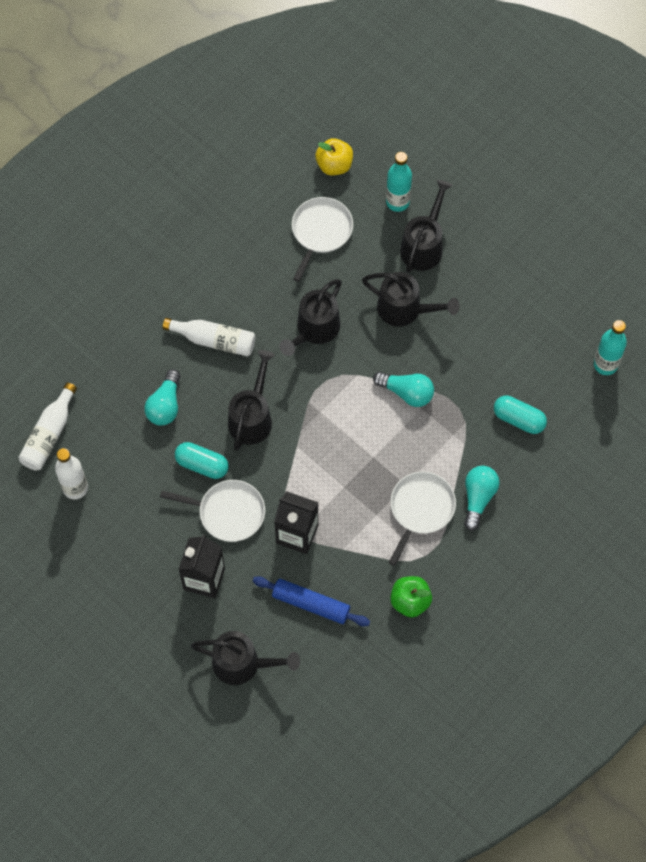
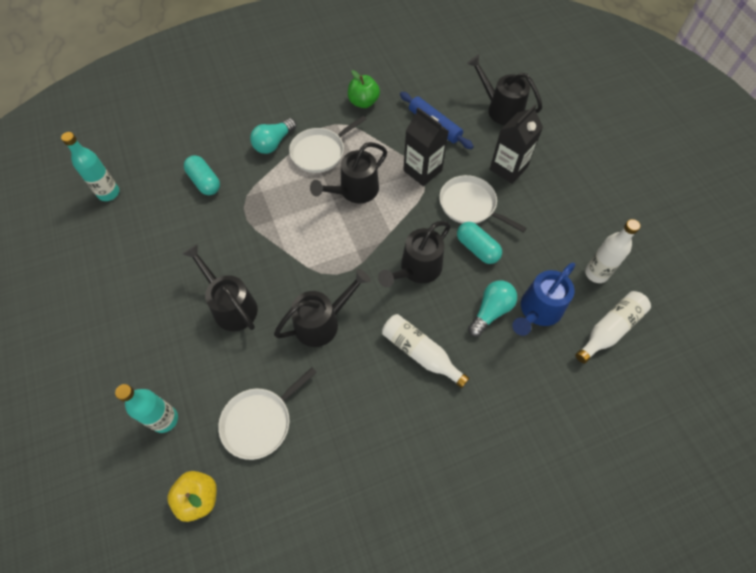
camera: 155 degrees left, 5 degrees down
turquoise light bulb [373,372,434,407] -> none
black watering can [400,180,453,273] -> black watering can moved to [310,142,387,203]
none -> blue watering can [512,263,575,336]

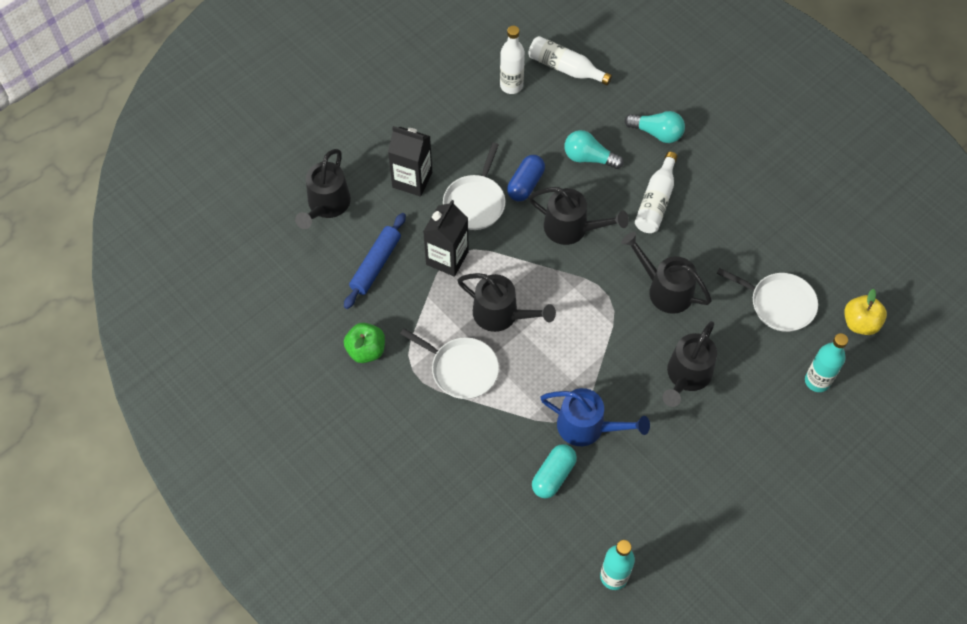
camera: 110 degrees left, 0 degrees up
turquoise light bulb [250,118,296,154] -> turquoise light bulb moved to [625,111,685,143]
turquoise capsule [457,222,502,264] -> blue capsule [507,155,545,201]
blue watering can [512,263,575,336] -> blue watering can moved to [540,388,650,446]

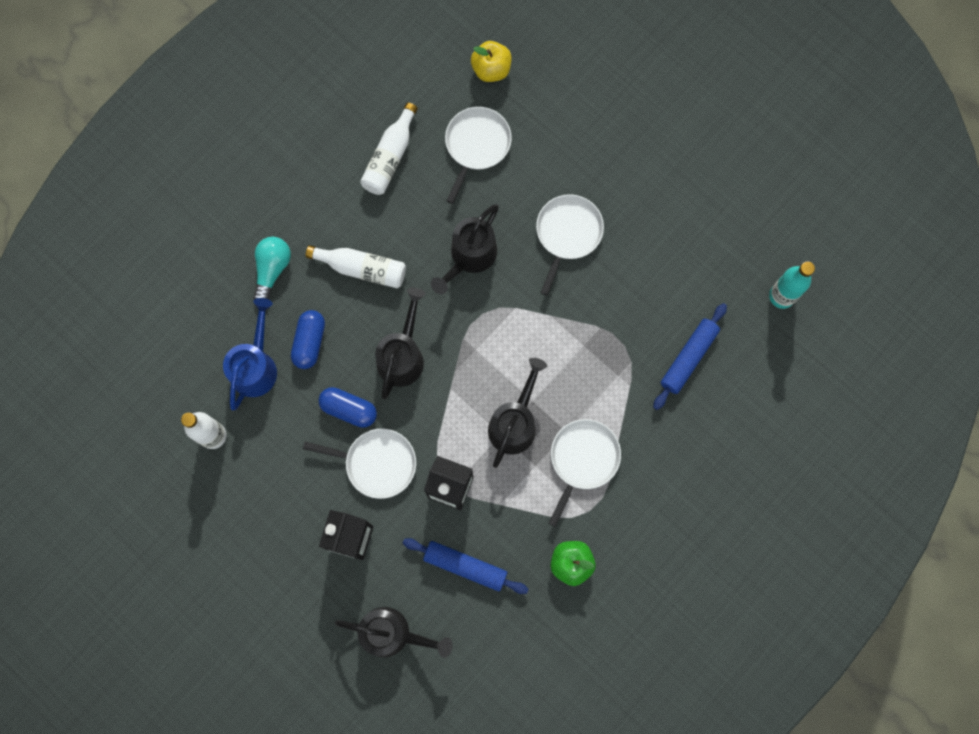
camera: 95 degrees left, 15 degrees up
white bottle [528,36,612,85] -> white bottle moved to [360,102,418,195]
turquoise capsule [532,444,577,498] -> blue rolling pin [653,303,727,410]
blue watering can [540,388,650,446] -> blue watering can moved to [223,298,277,410]
turquoise light bulb [564,130,624,169] -> blue capsule [291,310,325,369]
black watering can [662,321,717,407] -> white pan [536,194,604,296]
turquoise bottle [805,333,848,392] -> none

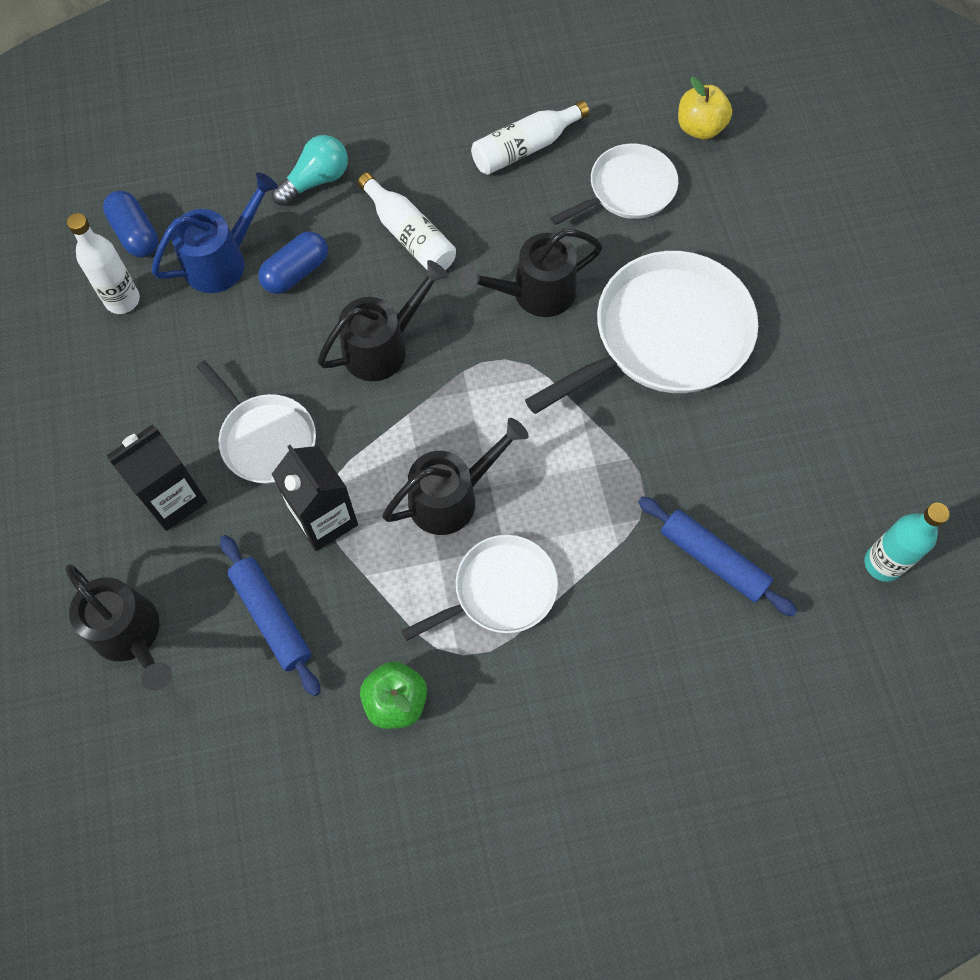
camera: 35 degrees right, 10 degrees down
blue capsule [319,387,377,428] -> blue capsule moved to [103,191,158,257]
white pan [536,194,604,296] -> white pan [525,251,758,414], size x1.72
blue rolling pin [653,303,727,410] -> blue rolling pin turned 60 degrees clockwise [638,496,797,617]

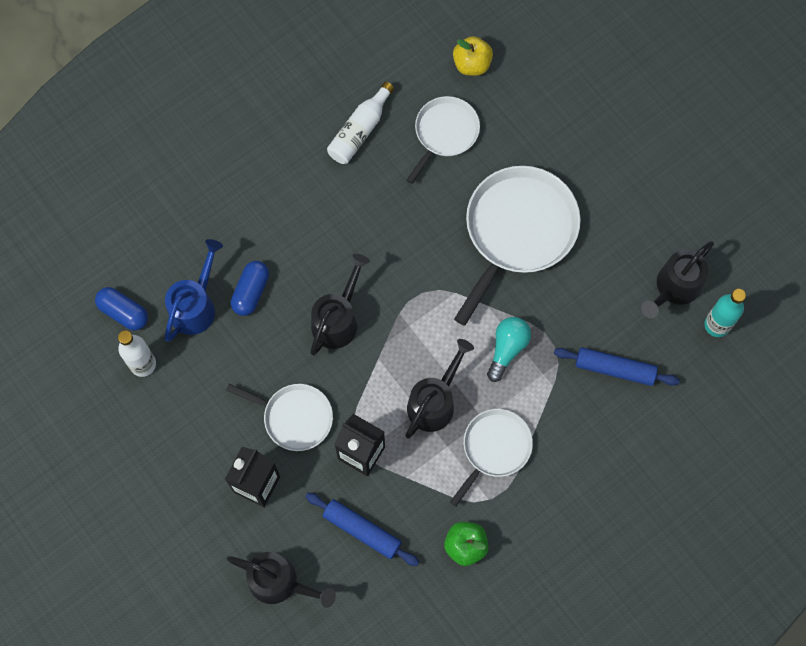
camera: 25 degrees left, 5 degrees up
turquoise light bulb [272,135,348,206] -> turquoise light bulb moved to [487,317,531,382]
white bottle [357,173,456,271] -> none
black watering can [459,229,603,317] -> black watering can moved to [641,241,714,318]

